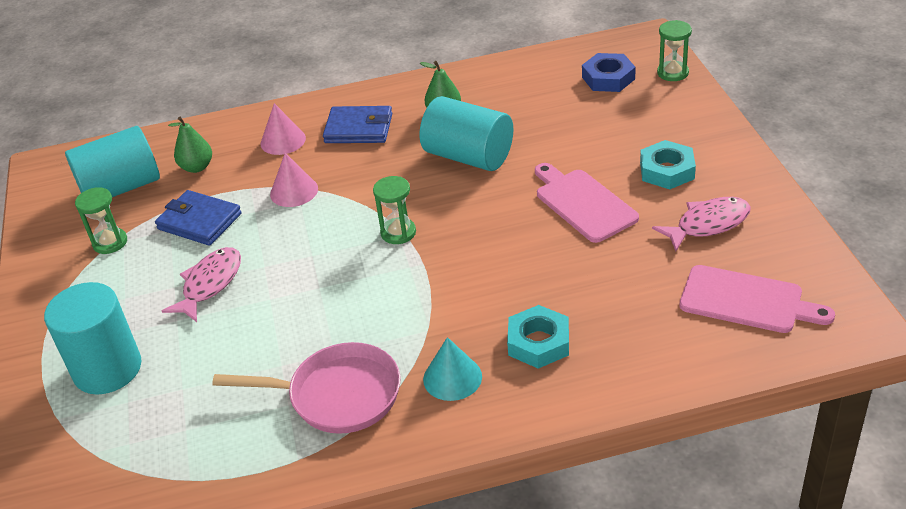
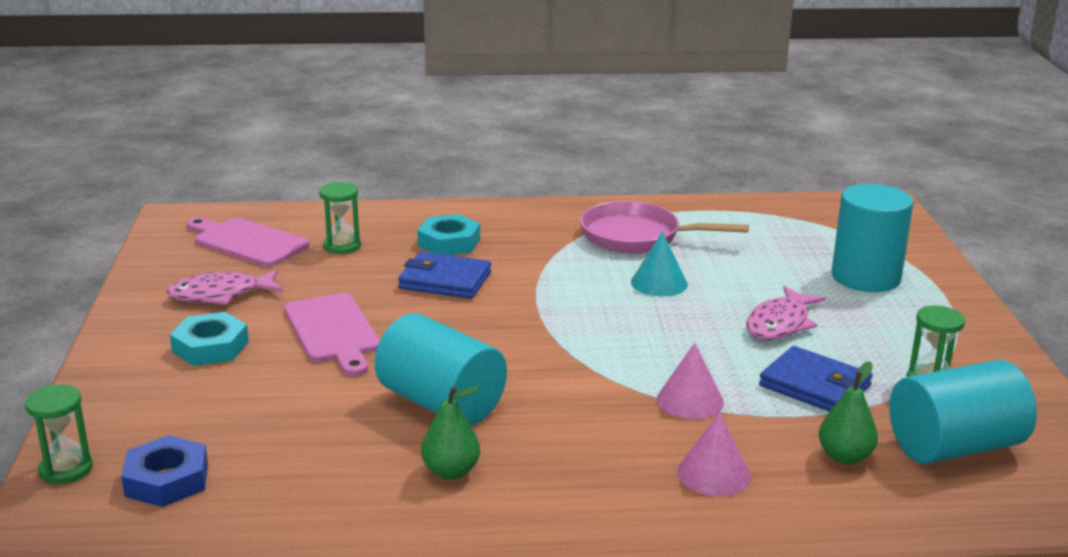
camera: 175 degrees left, 15 degrees down
blue wallet [323,106,392,143] -> blue wallet moved to [398,252,491,299]
green hourglass [373,176,416,244] -> green hourglass moved to [319,182,361,254]
turquoise cone [423,337,482,401] -> turquoise cone moved to [631,232,688,296]

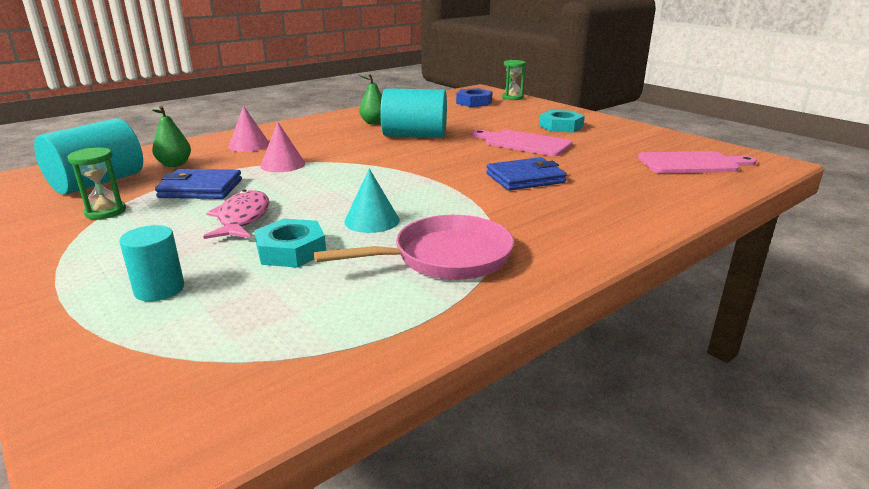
camera: 145 degrees right, 0 degrees up
pink fish [166,269,283,305] -> none
green hourglass [319,182,361,254] -> none
turquoise nut [417,214,480,255] -> turquoise nut moved to [254,219,326,268]
turquoise cylinder [832,184,914,292] -> turquoise cylinder [119,225,184,302], size x0.56

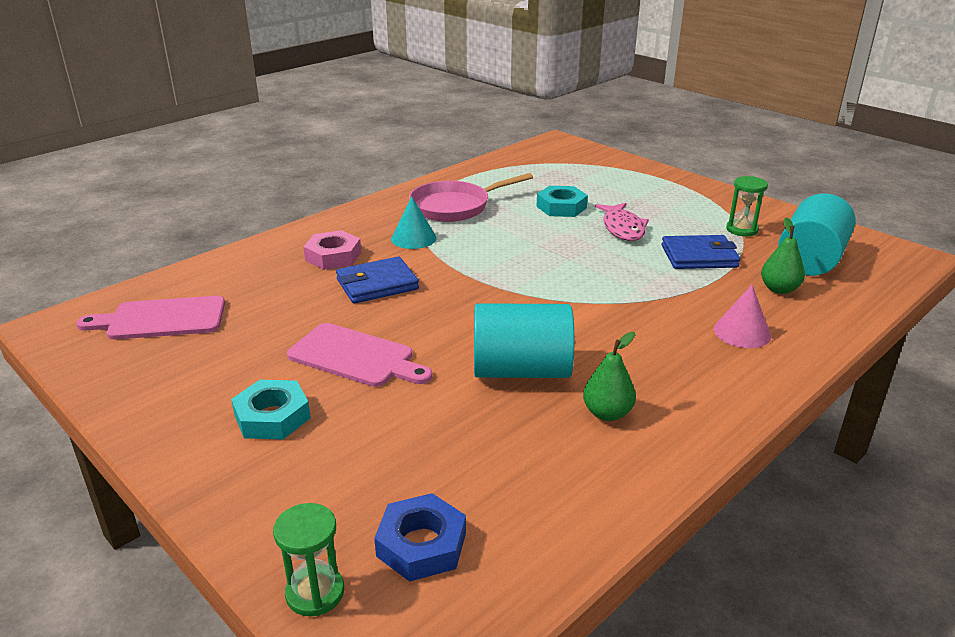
camera: 175 degrees right, 5 degrees up
turquoise cylinder [119,225,184,302] -> none
pink cone [260,122,305,172] -> none
turquoise cone [344,169,400,233] -> turquoise cone moved to [391,197,437,249]
none -> pink nut [303,230,361,270]

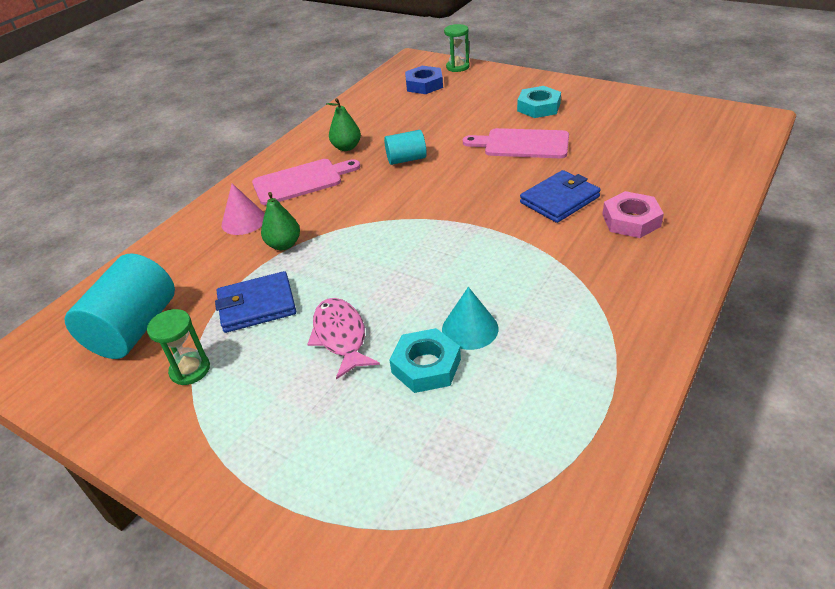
camera: 170 degrees right, 10 degrees up
pink cutting board [76,296,225,340] -> pink cutting board moved to [252,159,361,205]
turquoise cone [391,197,437,249] -> turquoise cone moved to [442,287,499,350]
pink pan [409,173,533,222] -> none
turquoise cylinder [474,303,574,378] -> turquoise cylinder [384,130,427,165], size x0.56
green pear [761,217,805,294] -> green pear moved to [261,192,300,250]

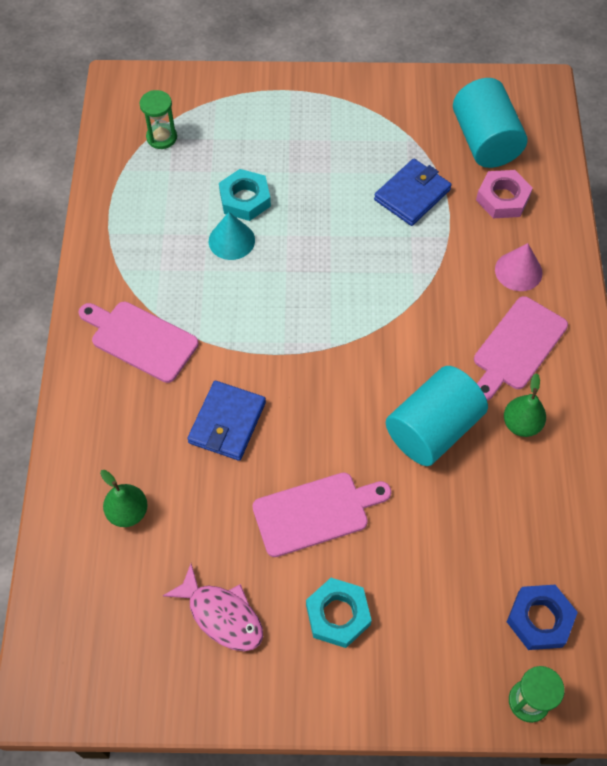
camera: 145 degrees right, 20 degrees up
green hourglass [147,309,210,385] -> green hourglass moved to [139,90,177,149]
green pear [261,192,300,250] -> green pear moved to [100,470,148,527]
pink fish [307,298,380,380] -> pink fish moved to [163,564,263,651]
turquoise cylinder [384,130,427,165] -> turquoise cylinder [386,366,488,466], size x1.78
pink nut [602,191,664,238] -> pink nut moved to [476,170,533,218]
none -> pink cutting board [79,302,199,383]

